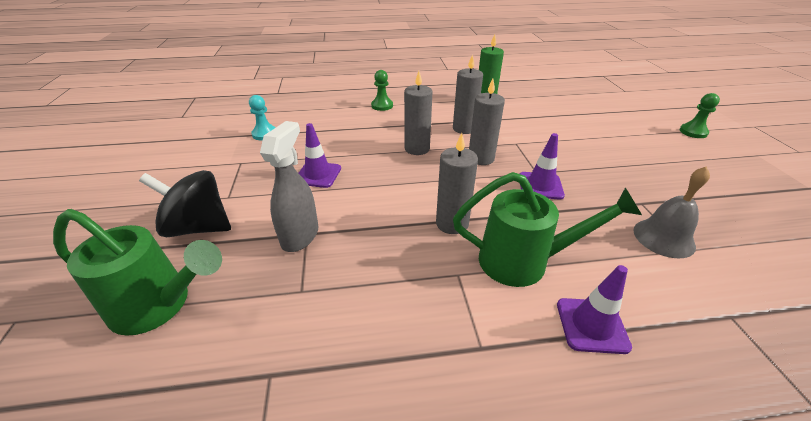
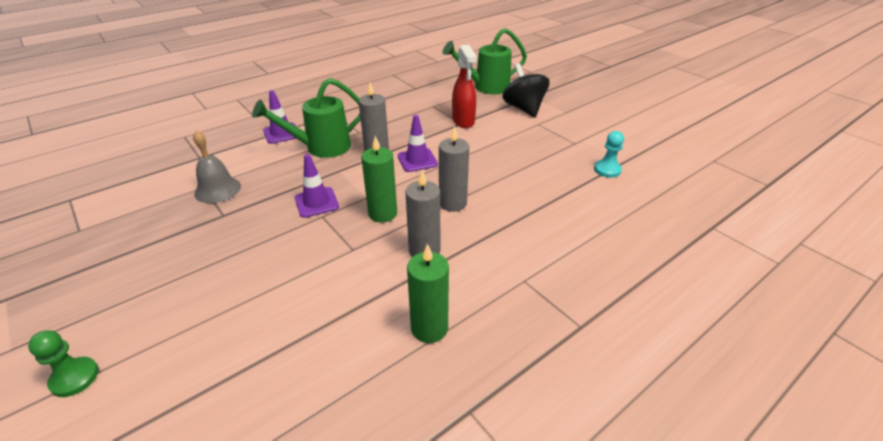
camera: 150 degrees right, 0 degrees up
black spinning top [139,170,231,237] -> black spinning top turned 90 degrees counterclockwise [503,63,550,117]
grey spray bottle [260,121,318,252] -> red spray bottle [452,45,477,128]
purple traffic cone [299,123,341,188] -> purple traffic cone moved to [398,115,438,172]
green pawn [371,70,393,111] -> none
grey candle [469,79,505,165] -> green candle [361,136,397,223]

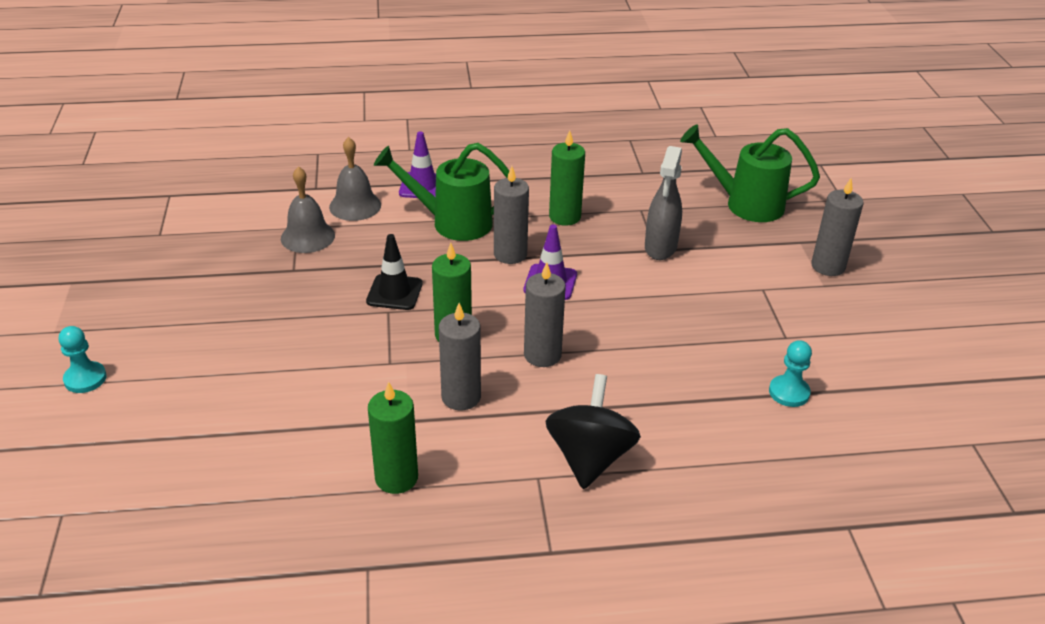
camera: 30 degrees right, 0 degrees up
green pawn [28,330,99,397] -> turquoise pawn [59,326,107,393]
purple traffic cone [295,154,339,218] -> black traffic cone [366,234,423,310]
red spray bottle [452,45,477,128] -> grey spray bottle [645,146,682,260]
black spinning top [503,63,550,117] -> black spinning top moved to [546,374,641,489]
none -> grey bell [329,137,381,221]
none -> green candle [549,130,585,226]
none -> grey candle [811,178,864,276]

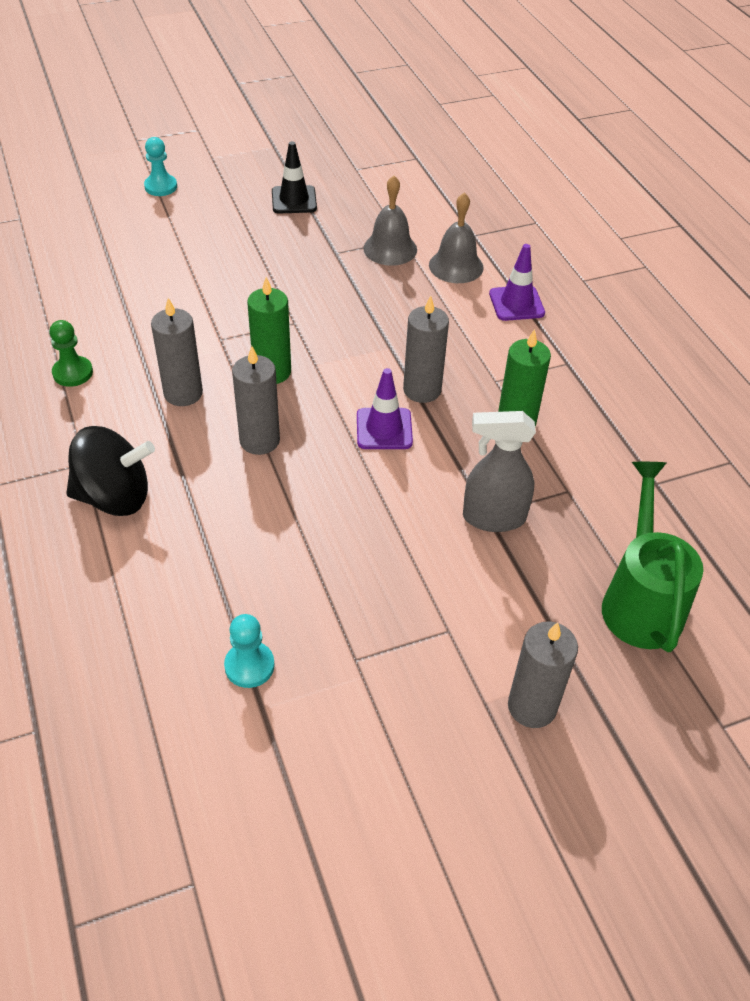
camera: 75 degrees right, 10 degrees up
black traffic cone [366,234,423,310] -> black traffic cone moved to [272,141,317,214]
green candle [368,381,418,494] -> green pawn [49,320,93,387]
green watering can [374,143,509,241] -> none

